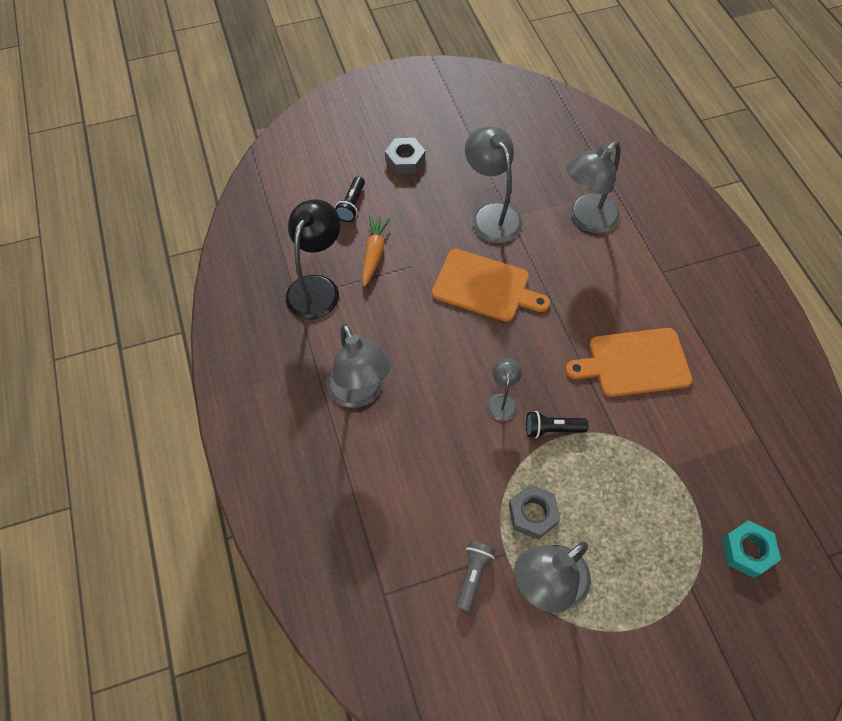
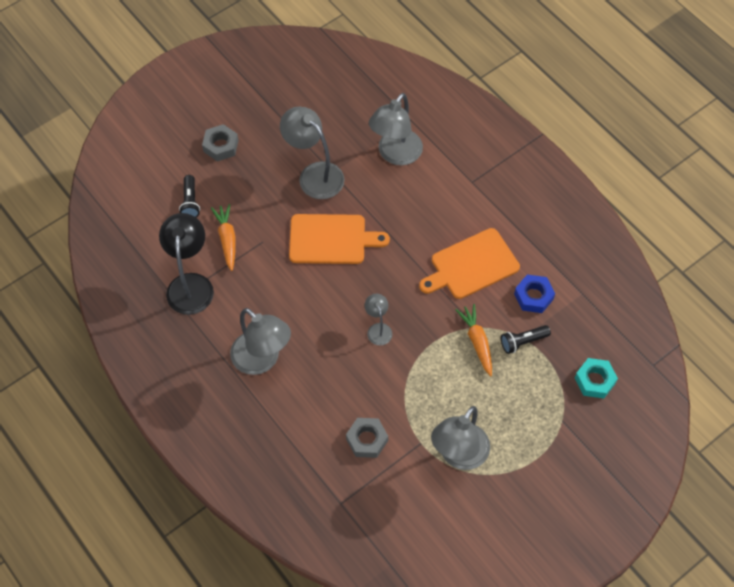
camera: 20 degrees left, 0 degrees up
grey flashlight [456,541,496,612] -> none
grey nut [509,484,560,540] -> grey nut moved to [346,418,388,458]
black flashlight [526,411,588,438] -> black flashlight moved to [501,325,551,354]
none -> orange carrot [456,304,492,377]
none -> blue nut [514,274,555,313]

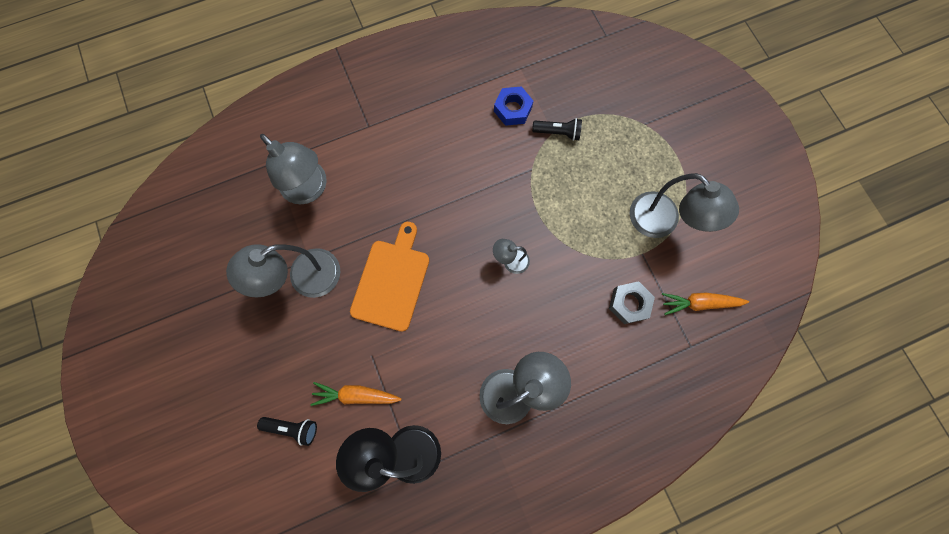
camera: 75 degrees left, 15 degrees up
grey nut [202,124,239,161] -> none
orange cutting board [419,228,520,299] -> none
orange carrot [456,304,492,377] -> orange carrot moved to [662,293,749,315]
black flashlight [501,325,551,354] -> black flashlight turned 75 degrees counterclockwise [532,118,582,141]
turquoise nut [575,358,618,399] -> none

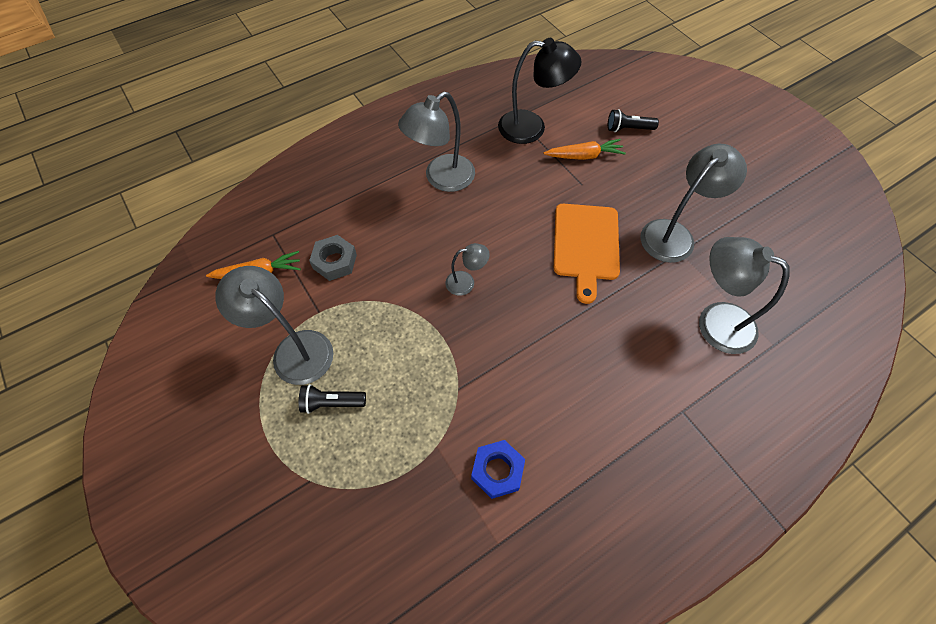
camera: 170 degrees right, 15 degrees down
black flashlight [532,118,582,141] -> black flashlight moved to [299,384,366,414]

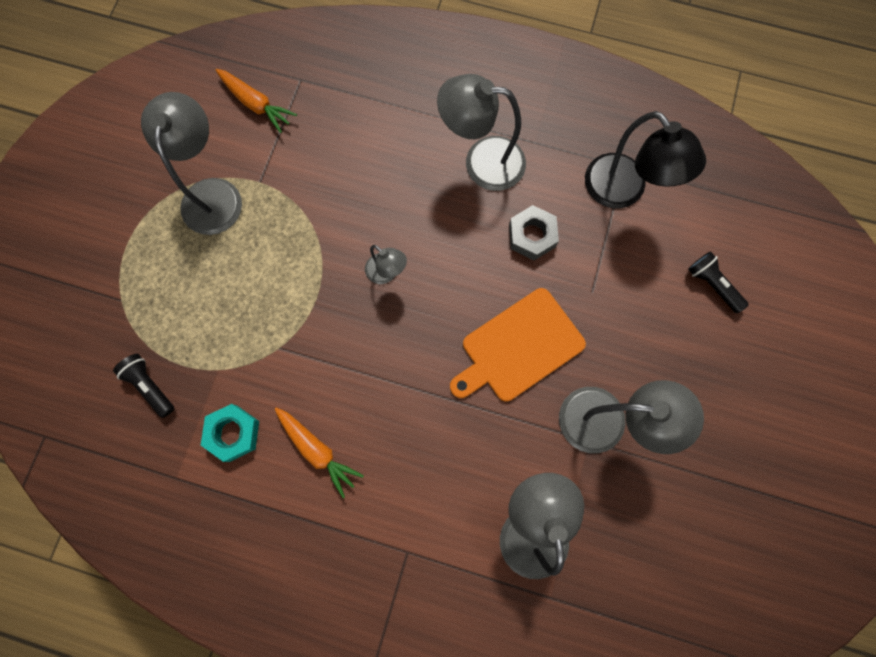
camera: 50 degrees right, 15 degrees up
black flashlight [299,384,366,414] -> black flashlight moved to [113,354,174,418]
grey nut [309,235,357,281] -> grey nut moved to [509,205,559,260]
blue nut [471,440,525,499] -> turquoise nut [201,404,259,462]
orange carrot [544,139,626,160] -> orange carrot moved to [275,407,364,498]

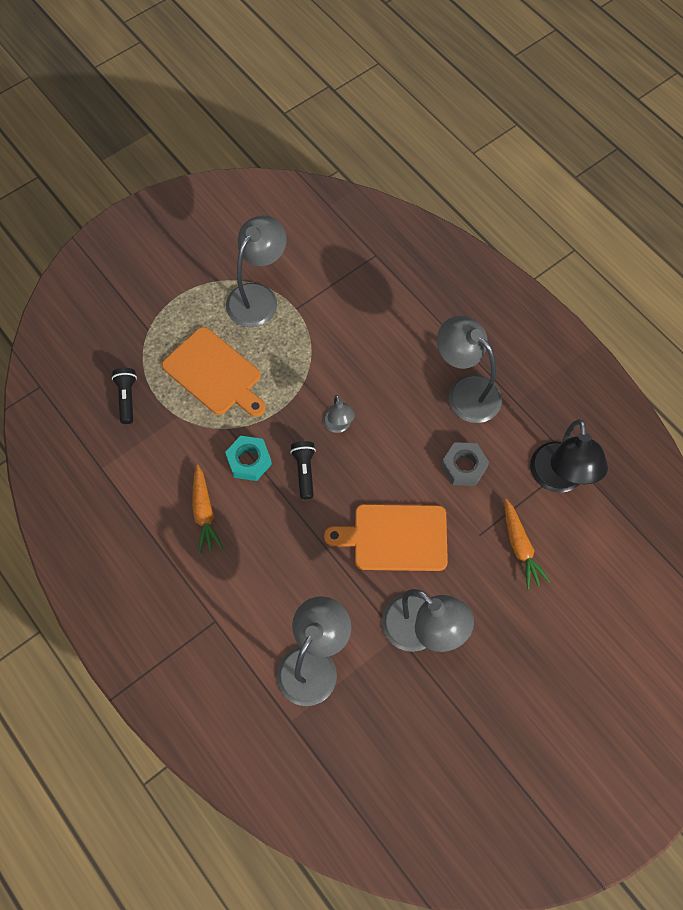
camera: 35 degrees right, 10 degrees down
turquoise nut [201,404,259,462] -> turquoise nut moved to [225,436,272,481]
orange carrot [216,69,297,133] -> orange carrot moved to [505,499,551,589]
black flashlight [688,251,749,313] -> black flashlight moved to [290,441,316,499]
none -> orange cutting board [162,327,266,417]

